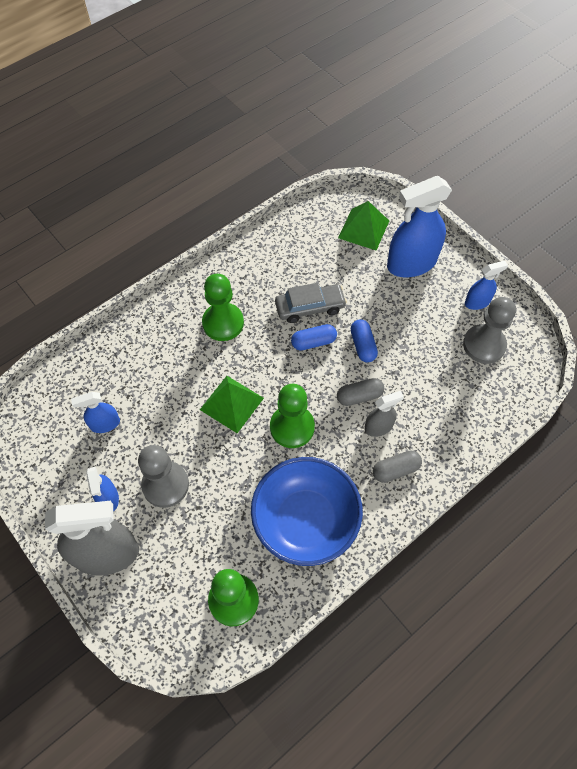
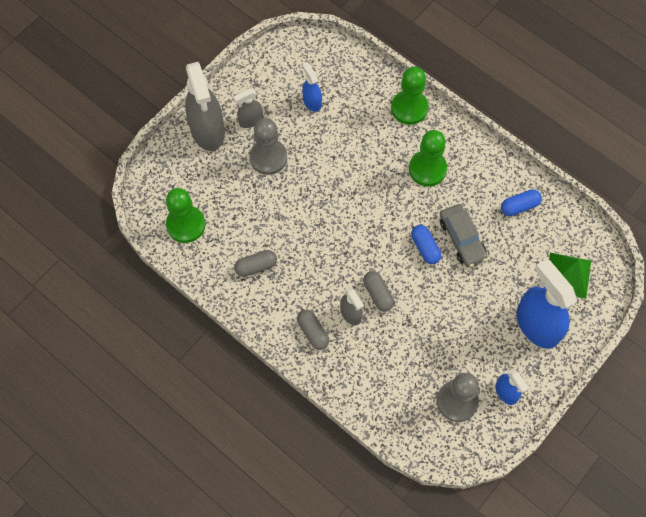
camera: 80 degrees right, 5 degrees up
blue spray bottle [86,467,119,512] -> grey spray bottle [234,89,263,128]
green pyramid [200,376,264,433] -> none
blue bowl [251,457,363,566] -> grey capsule [234,250,277,277]
green pawn [270,384,315,448] -> green pawn moved to [391,67,428,125]
blue capsule [350,319,378,362] -> blue capsule moved to [501,189,542,216]

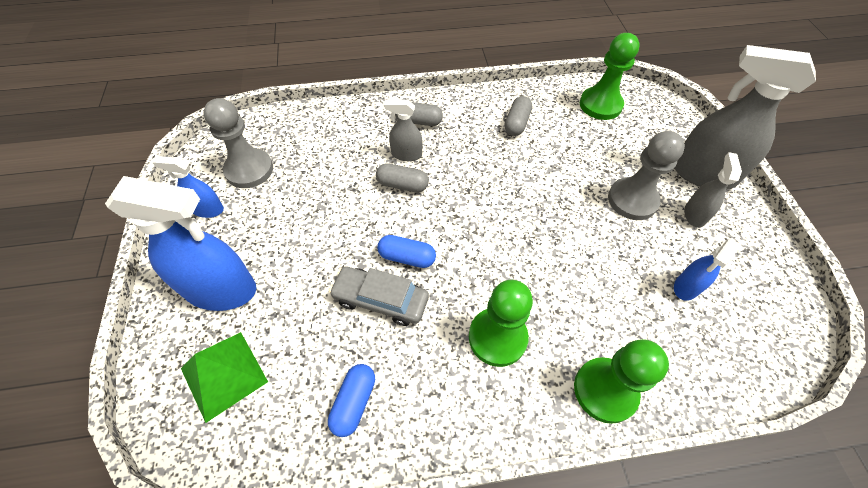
camera: 130 degrees right, 10 degrees down
blue spray bottle [302,63,322,112] -> blue spray bottle turned 120 degrees clockwise [674,239,740,301]

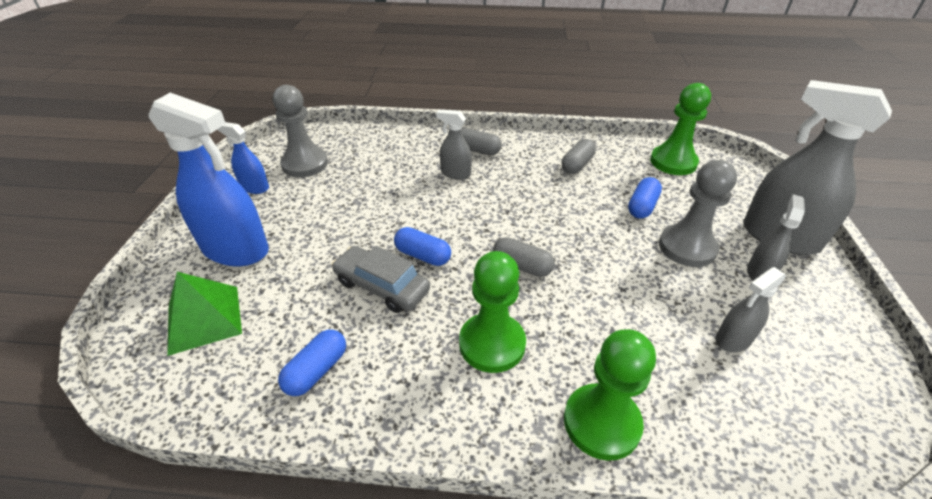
camera: 15 degrees right, 15 degrees down
grey capsule [376,163,429,192] -> grey capsule moved to [493,237,555,277]
blue spray bottle [674,239,740,301] -> grey spray bottle [715,267,786,352]
none -> blue capsule [628,177,662,219]

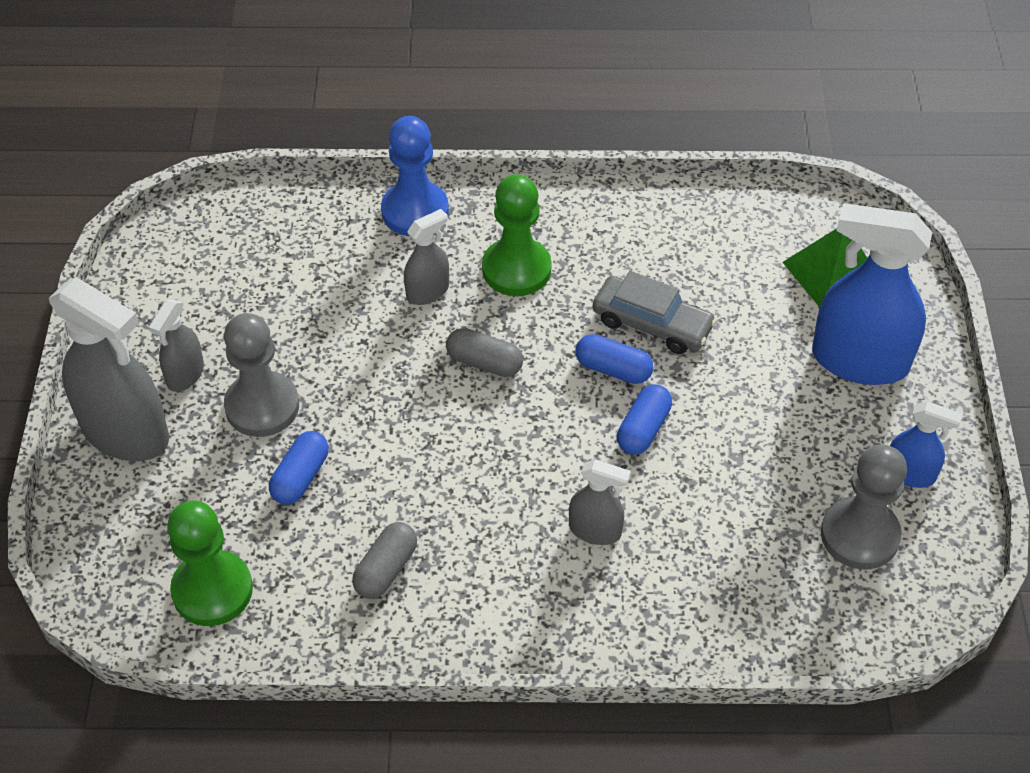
camera: 175 degrees right, 10 degrees up
blue capsule [278,329,346,396] -> blue capsule moved to [617,385,672,455]
grey capsule [461,128,502,155] -> none
green pawn [564,329,656,461] -> blue pawn [381,116,449,236]
grey spray bottle [715,267,786,352] -> grey spray bottle moved to [404,209,449,305]

